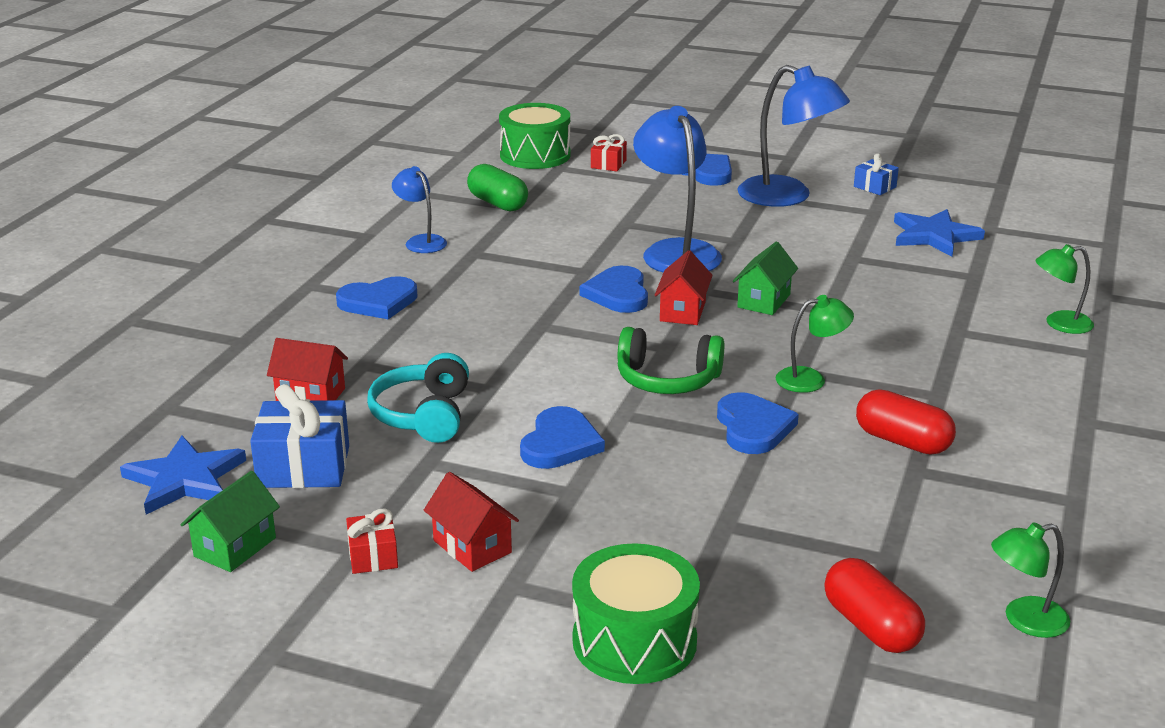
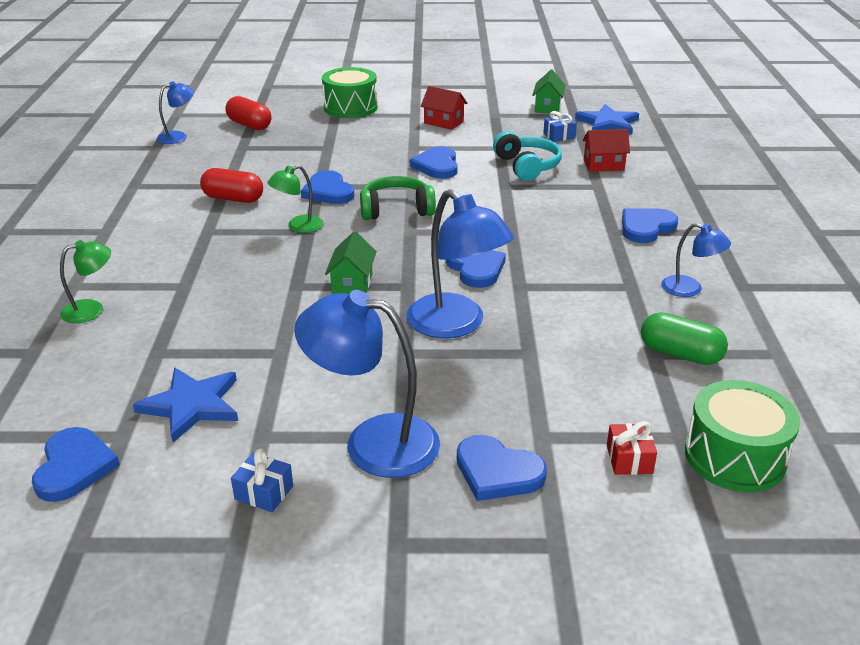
camera: 160 degrees right, 5 degrees up
blue gift [250,384,349,488] -> blue gift [543,111,577,142], size x0.55
red gift [346,508,398,574] -> none
red house [655,250,713,325] -> none
green lamp [991,522,1070,638] -> blue lamp [157,81,194,144]
none -> blue heart [32,427,120,502]

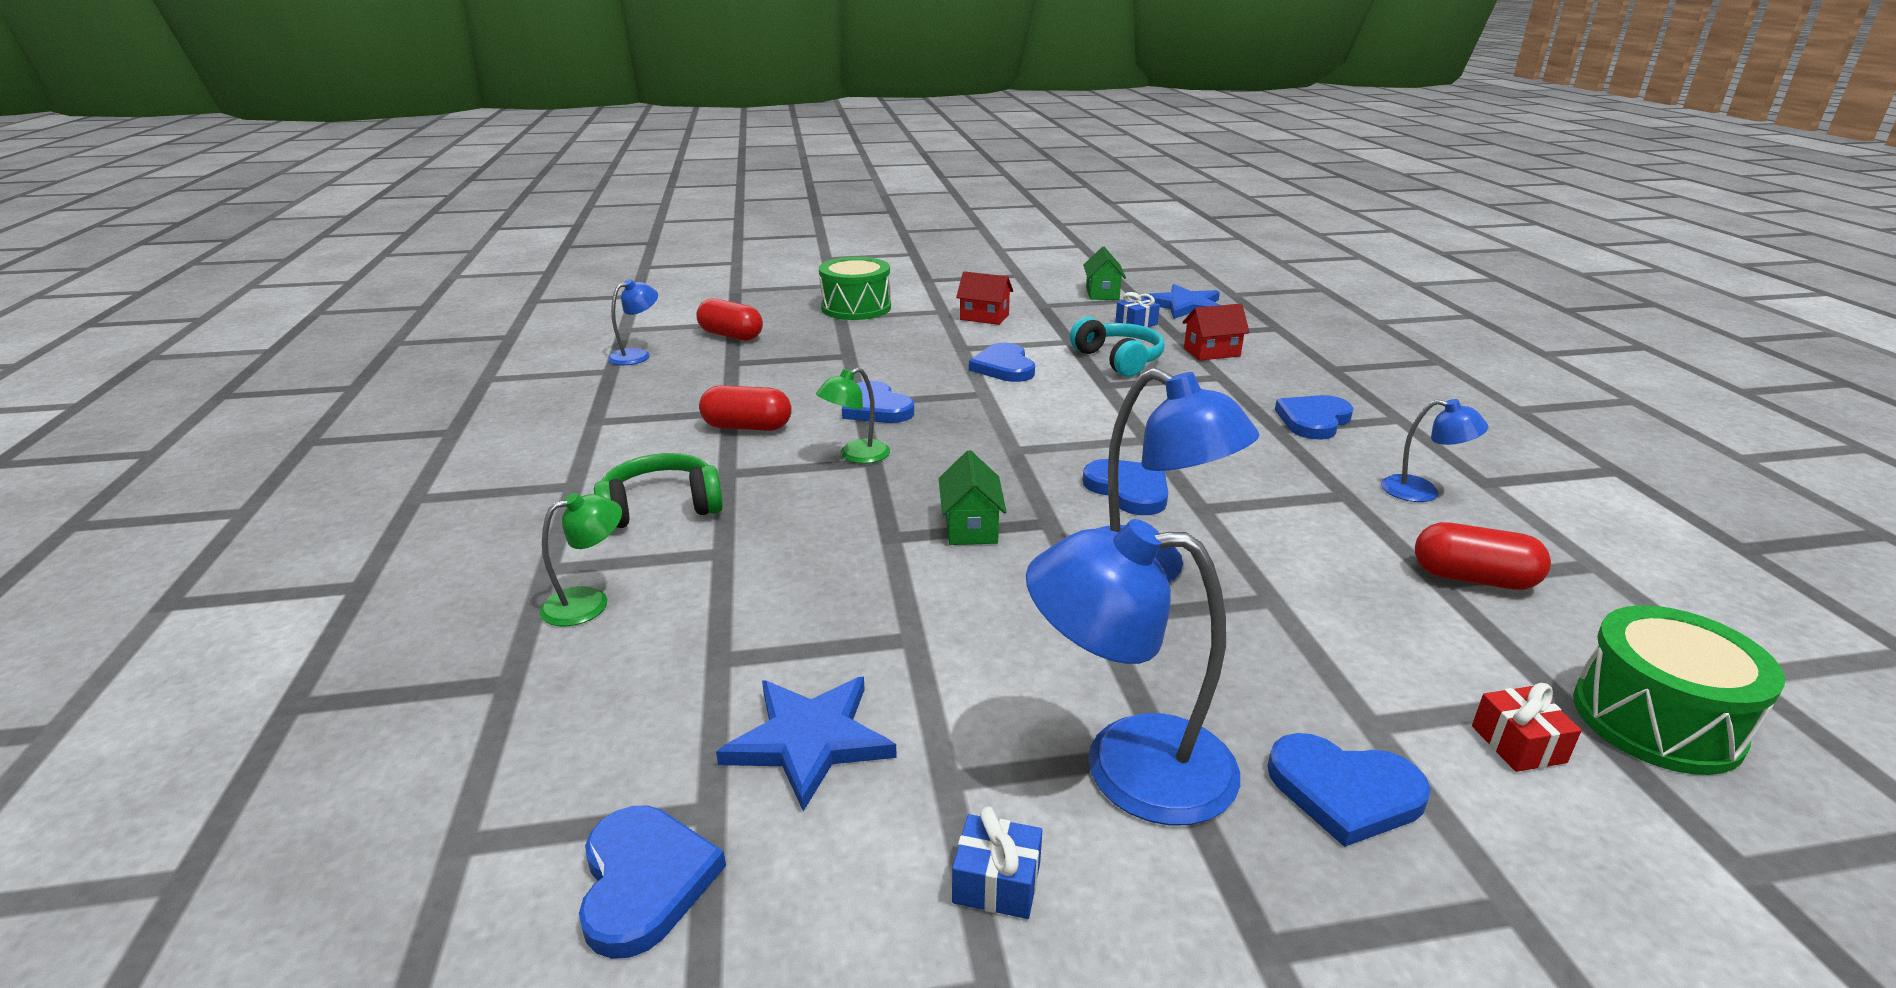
camera: 10 degrees left, 5 degrees down
green headphones [360,176,436,220] -> green headphones moved to [594,453,723,528]
green capsule [641,312,728,365] -> red capsule [1415,522,1551,590]

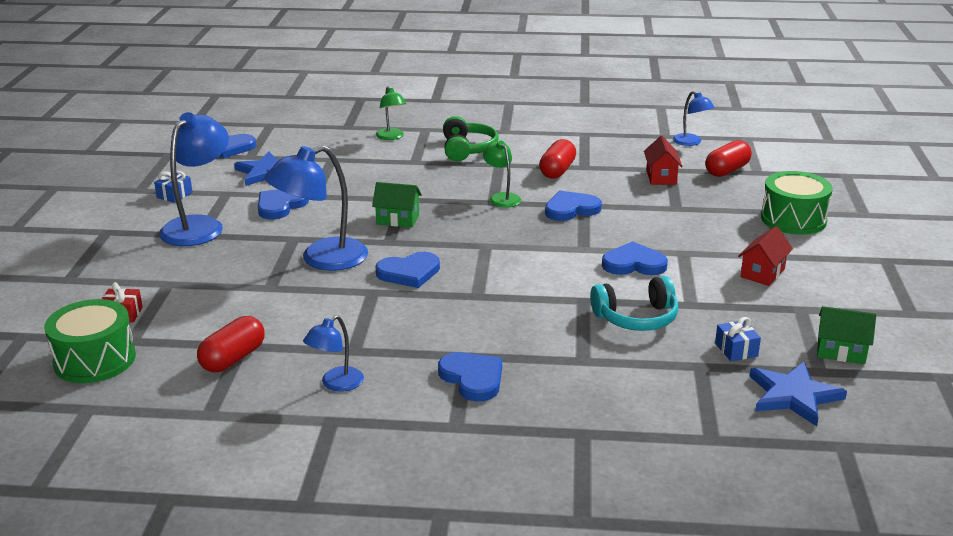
camera: 105 degrees right, 0 degrees up
red house [1182,304,1250,361] -> red house moved to [644,136,683,185]
blue heart [1267,733,1431,847] -> blue heart moved to [258,189,309,219]

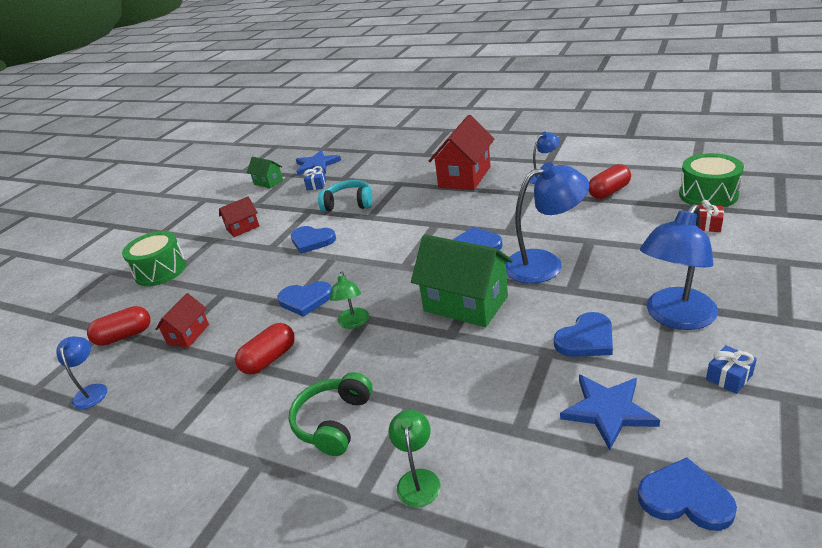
camera: 155 degrees left, 5 degrees up
green house [372,182,422,228] -> green house [411,234,513,327], size x1.89
blue heart [438,352,502,401] -> red house [429,115,495,190]

